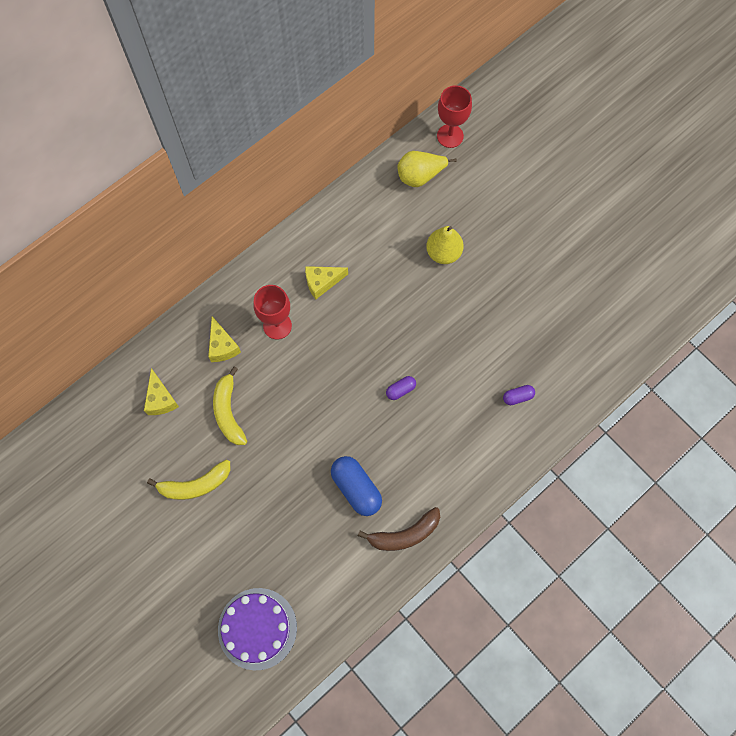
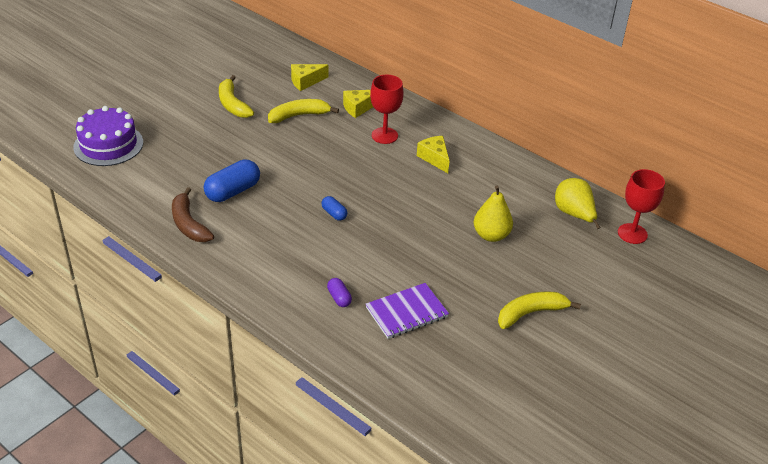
camera: 80 degrees right, 30 degrees down
purple capsule [386,376,416,400] -> blue capsule [321,196,347,221]
none -> purple notebook [366,283,449,339]
none -> yellow banana [498,291,581,329]

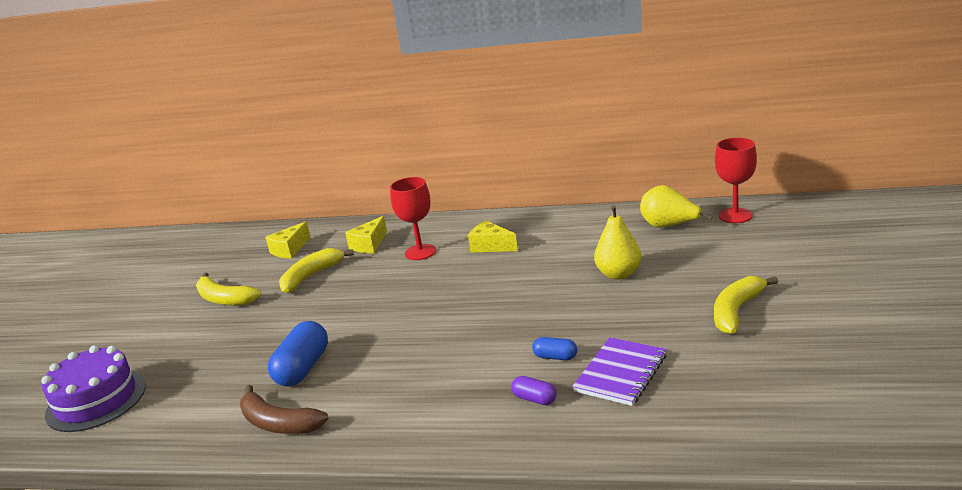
camera: 25 degrees left, 15 degrees down
blue capsule [321,196,347,221] -> blue capsule moved to [532,337,577,360]

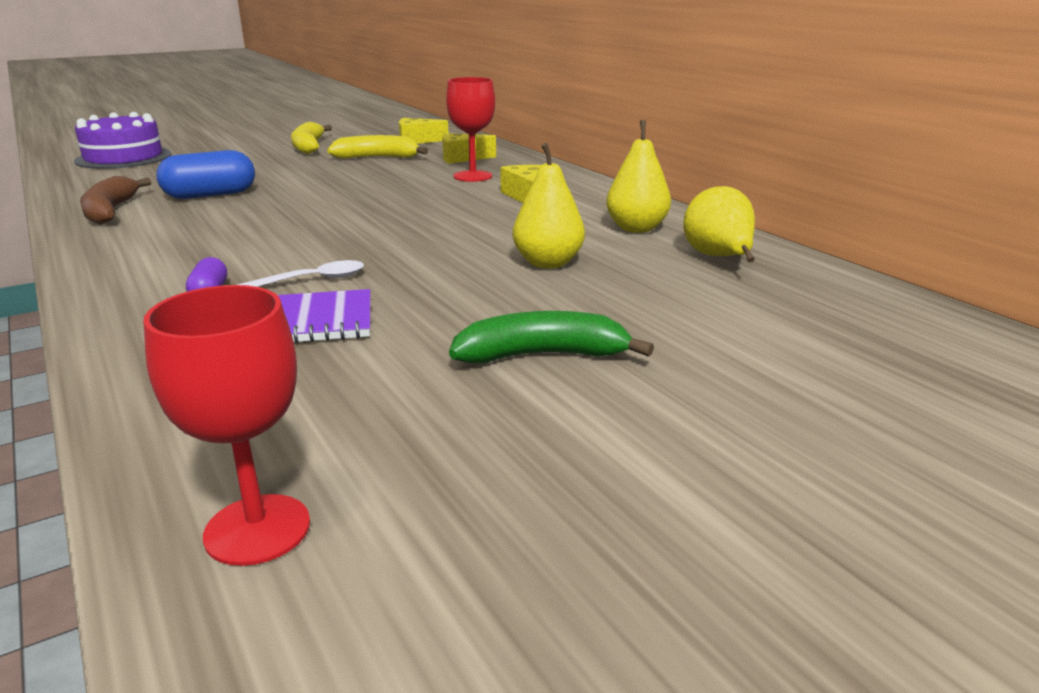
camera: 45 degrees right, 0 degrees up
blue capsule [532,337,577,360] -> white spoon [237,260,364,287]
yellow banana [714,276,778,334] -> green banana [449,311,654,363]
red goblet [715,138,757,223] -> red goblet moved to [143,285,310,566]
none -> yellow pear [606,120,671,233]

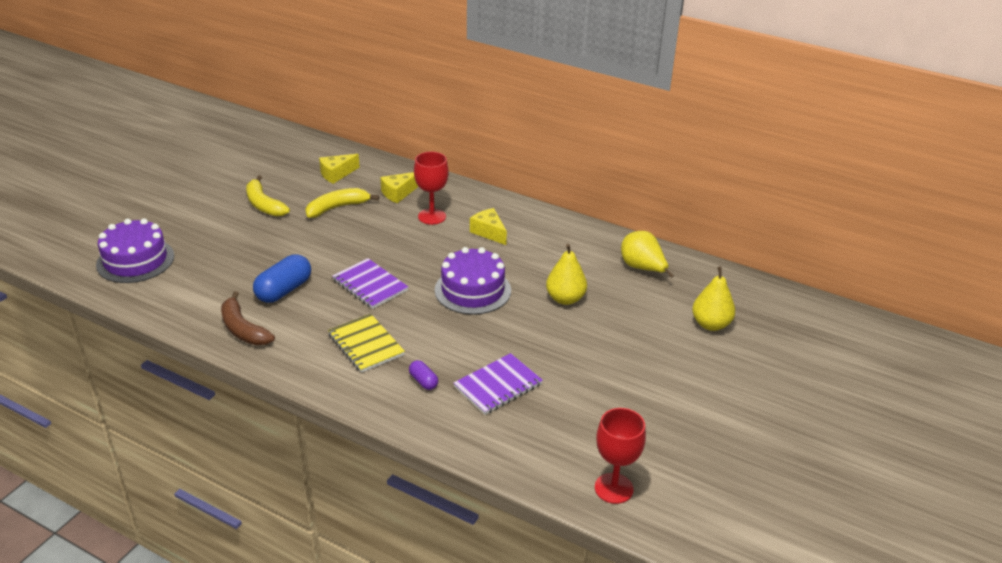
camera: 30 degrees left, 10 degrees up
white spoon [237,260,364,287] -> none
green banana [449,311,654,363] -> none
yellow pear [606,120,671,233] -> yellow pear moved to [692,266,735,331]
none -> yellow notebook [328,314,405,373]
none -> purple notebook [332,258,408,309]
none -> purple cake [435,247,511,315]

